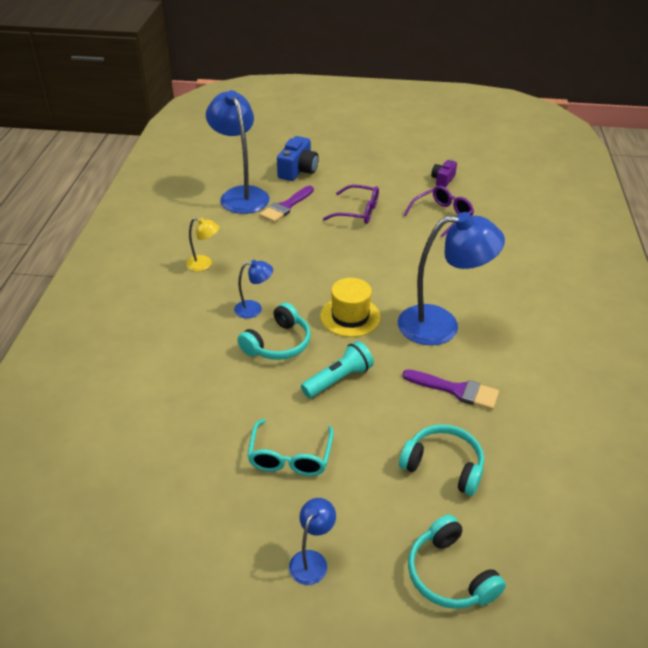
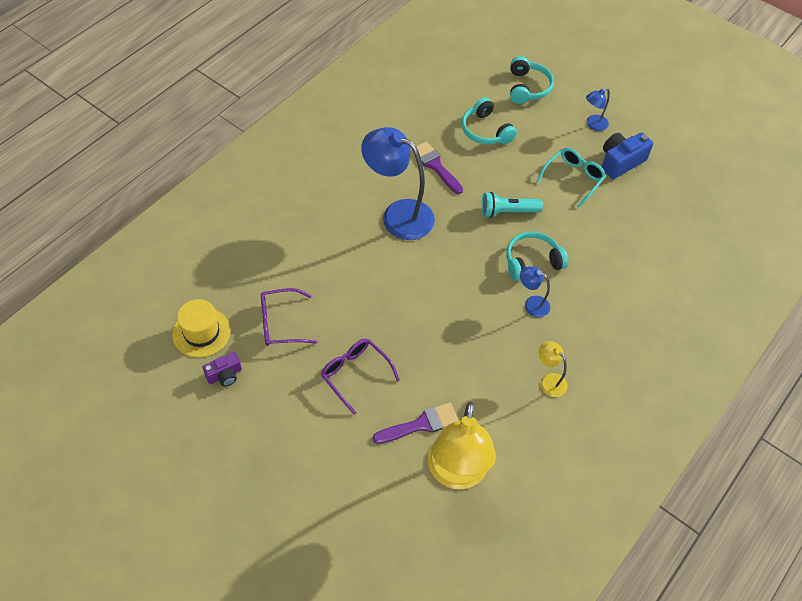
camera: 150 degrees left, 15 degrees up
blue lamp [206,90,269,214] -> yellow lamp [428,402,496,489]
blue camera [277,136,319,181] -> blue camera moved to [602,132,653,179]
yellow hat [320,278,381,337] -> yellow hat moved to [172,299,231,358]

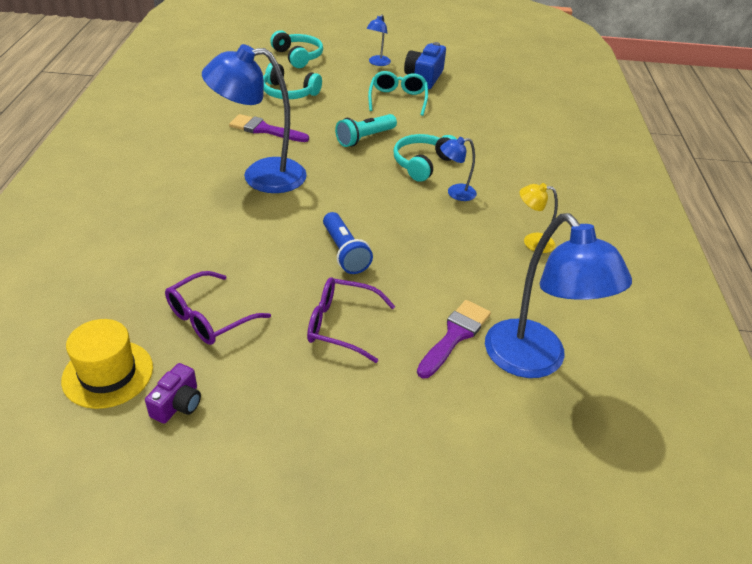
camera: 35 degrees left, 15 degrees down
yellow lamp [428,402,496,489] -> blue lamp [485,213,632,378]
none -> blue flashlight [323,212,373,274]

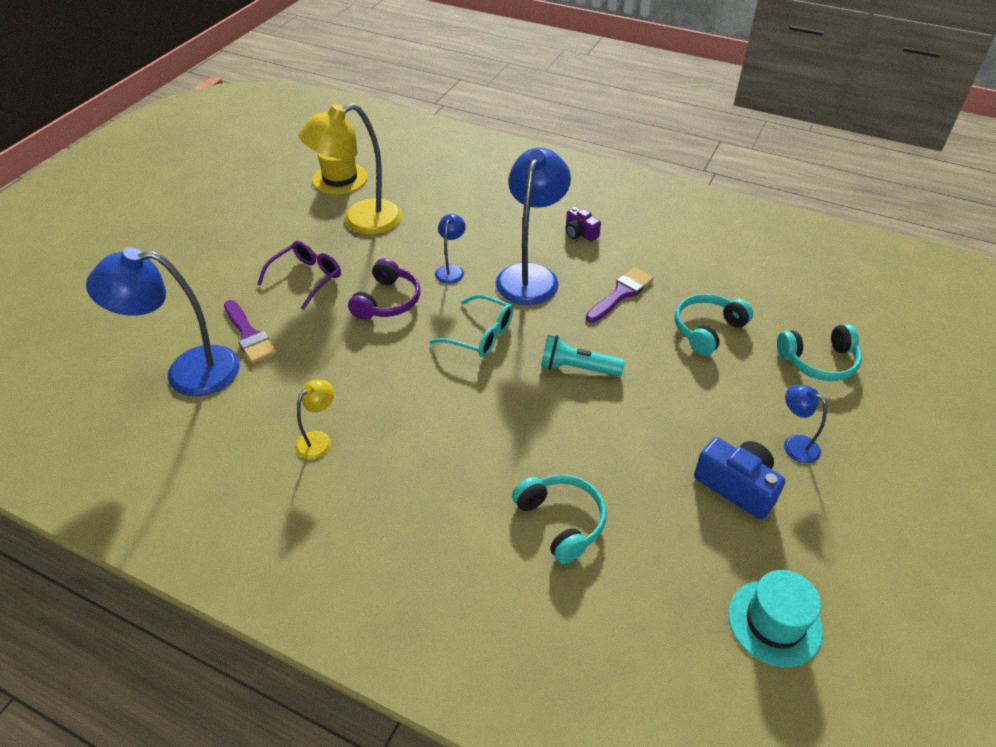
camera: 115 degrees right, 5 degrees up
purple camera [145,363,201,423] -> purple camera moved to [565,207,601,242]
purple glasses [165,271,271,345] -> yellow lamp [299,103,402,235]
blue flashlight [323,212,373,274] -> purple headphones [348,258,420,320]
turquoise flashlight [335,114,397,147] -> turquoise flashlight turned 60 degrees counterclockwise [541,335,625,377]
turquoise glasses [368,71,428,116] -> turquoise glasses moved to [429,294,513,357]
turquoise headphones [394,134,457,182] -> turquoise headphones moved to [512,474,606,564]
blue lamp [440,137,477,201] -> blue lamp moved to [435,214,466,284]
none -> turquoise hat [728,570,823,667]

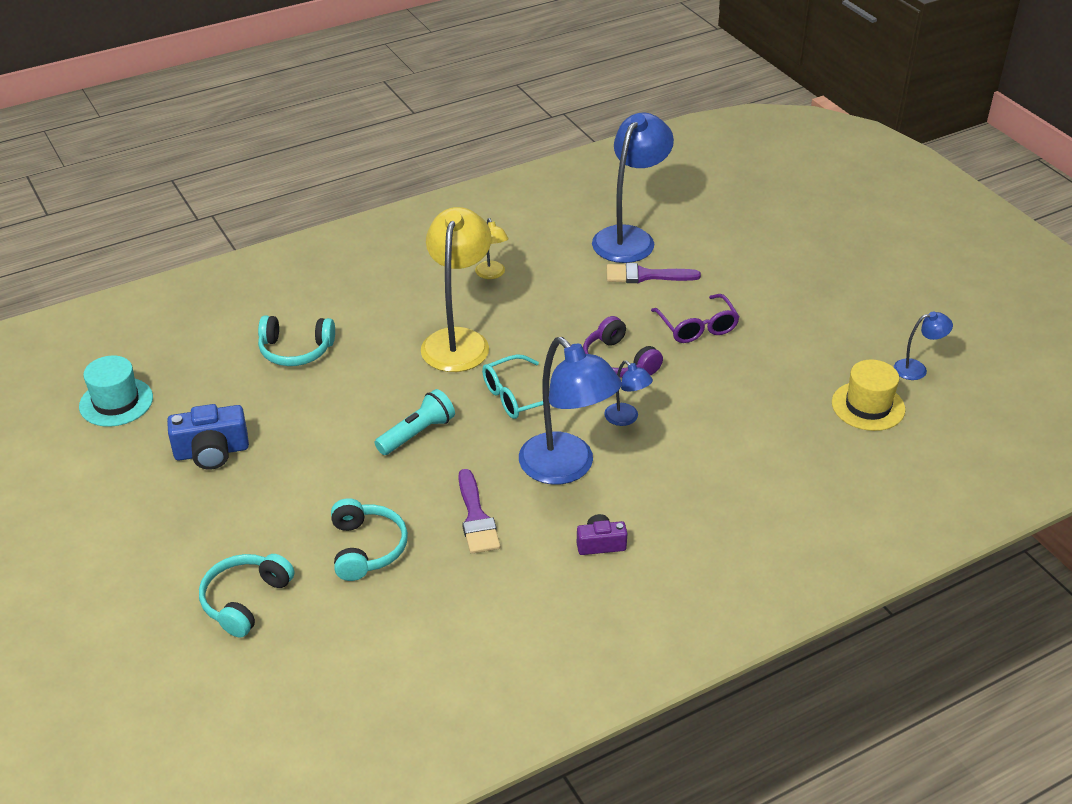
camera: 125 degrees right, 5 degrees down
yellow lamp [299,103,402,235] -> yellow lamp moved to [421,207,492,372]
blue lamp [784,385,827,463] -> blue lamp moved to [894,312,953,380]

